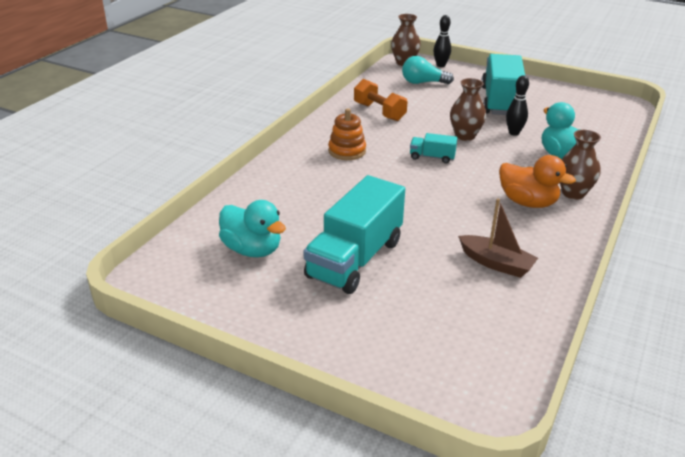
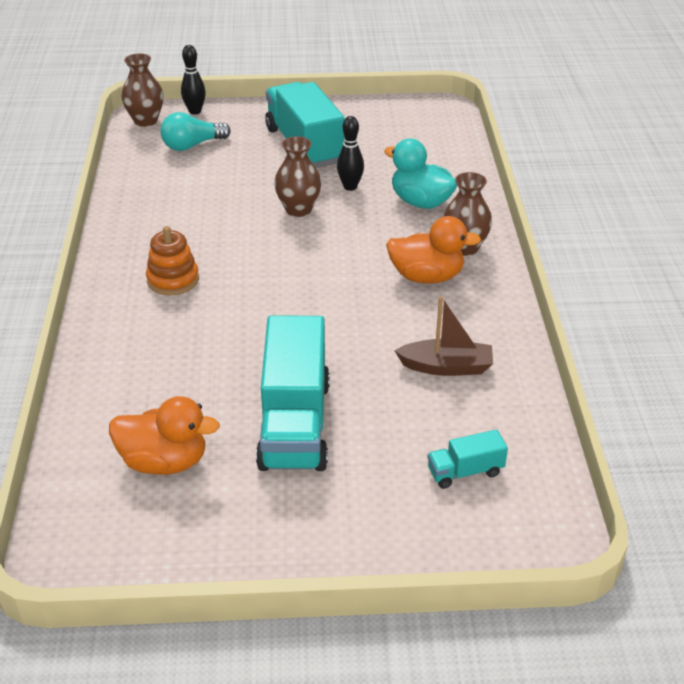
camera: 30 degrees left, 5 degrees up
turquoise duck [219,200,286,257] -> orange duck [109,396,220,475]
orange dumbbell [354,79,408,121] -> none
turquoise truck [410,133,457,164] -> turquoise truck moved to [427,429,508,489]

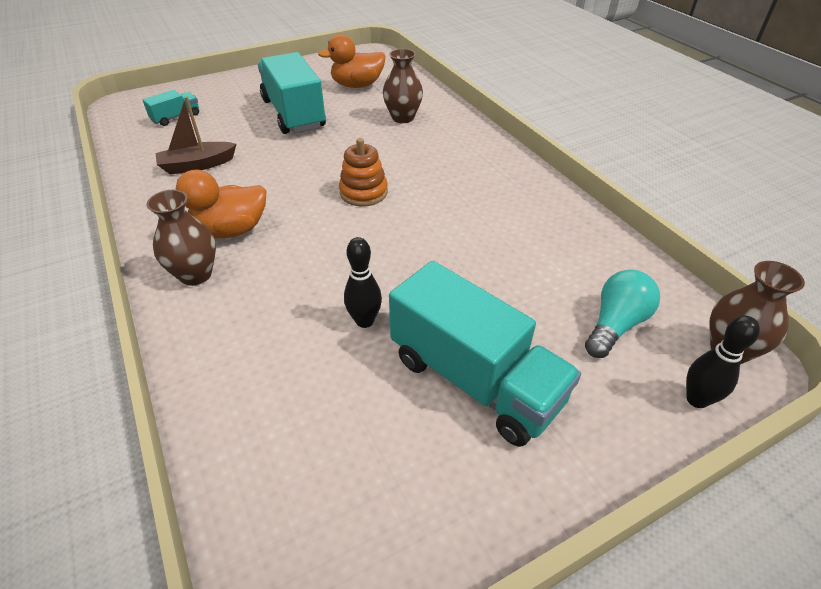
camera: 155 degrees right, 5 degrees up
orange stacking toy [146,226,199,295] -> orange stacking toy moved to [339,138,388,206]
brown vase [274,136,322,217] -> brown vase moved to [383,49,423,123]
turquoise duck [384,138,457,209] -> none

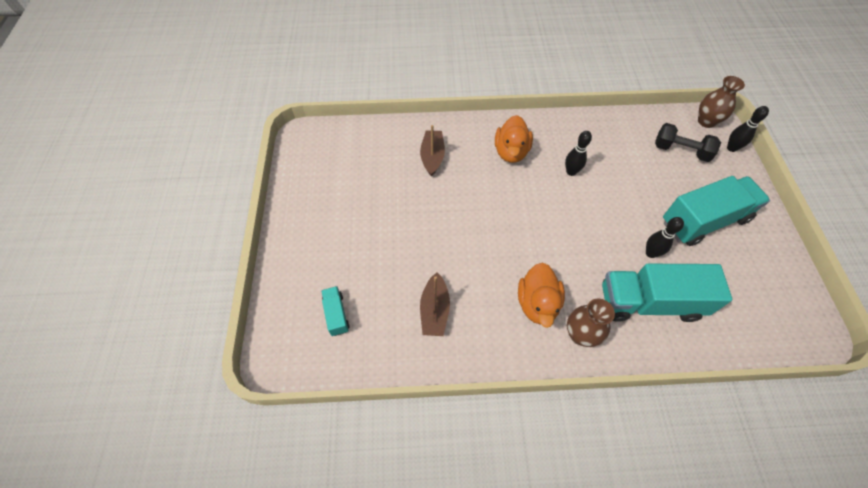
camera: 65 degrees left, 15 degrees up
turquoise truck [258,52,326,134] -> turquoise truck moved to [602,264,733,322]
orange duck [318,34,385,88] -> orange duck moved to [495,115,533,163]
orange stacking toy [339,138,388,206] -> none
brown vase [383,49,423,123] -> brown boat [420,125,445,177]
turquoise light bulb [585,269,660,358] -> black dumbbell [655,123,721,162]
none -> black bowling pin [565,131,592,176]

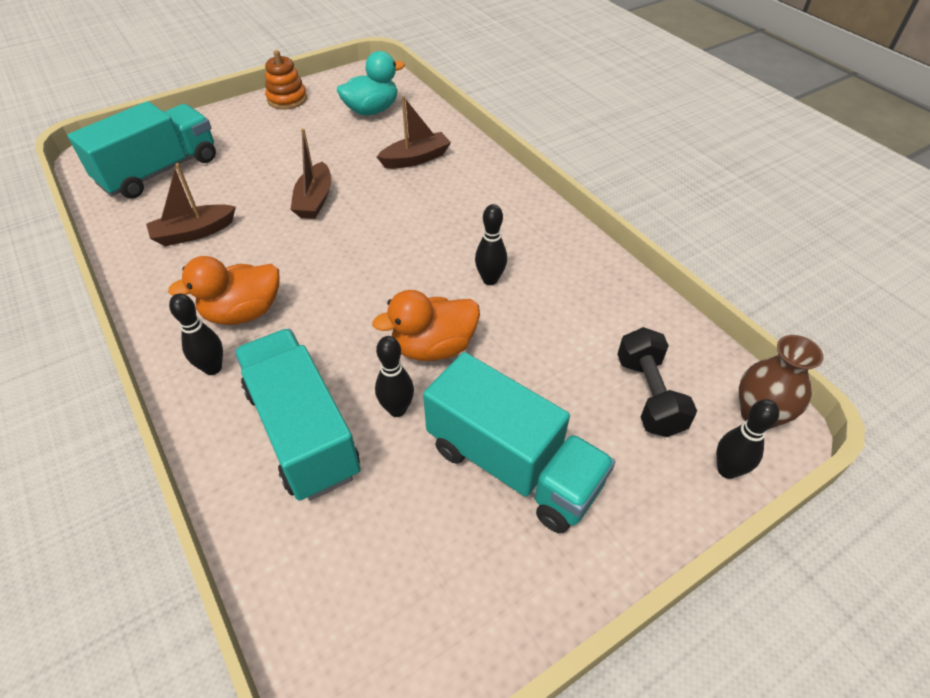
camera: 60 degrees right, 10 degrees down
turquoise truck [321,286,350,336] -> turquoise truck [67,101,216,199], size x2.20
orange duck [495,115,533,163] -> orange duck moved to [372,290,480,361]
brown vase [567,299,615,347] -> black bowling pin [169,293,223,375]
none -> orange stacking toy [265,50,307,110]
none -> brown boat [290,129,331,219]
none -> turquoise duck [337,51,405,116]

